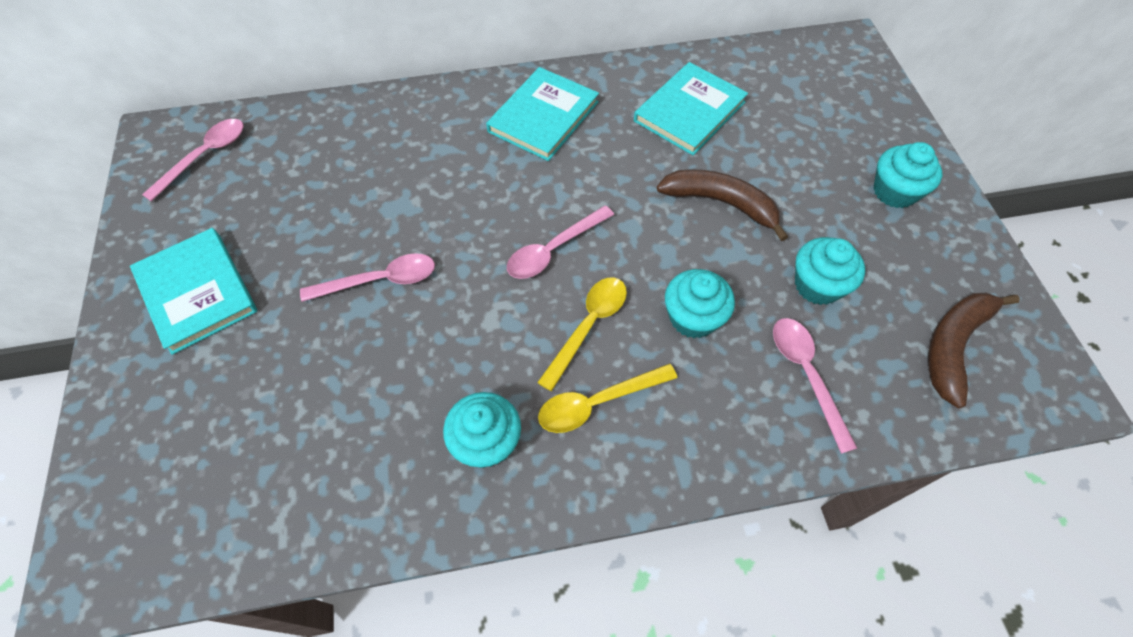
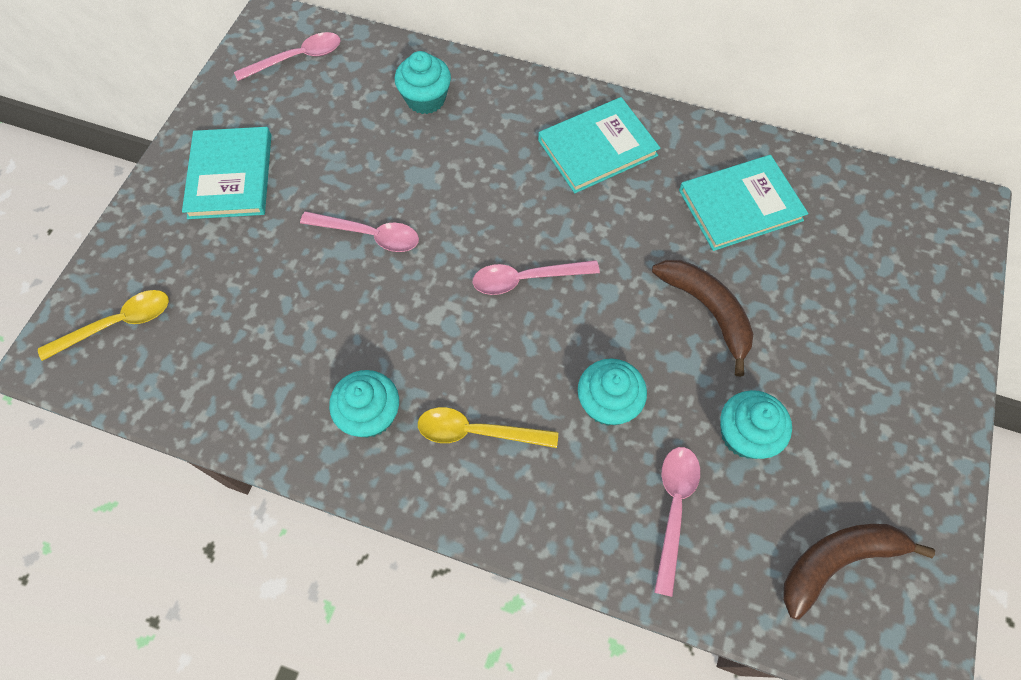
camera: 30 degrees right, 5 degrees up
yellow spoon [537,277,627,391] -> yellow spoon moved to [38,290,169,361]
turquoise cupcake [873,142,942,208] -> turquoise cupcake moved to [395,51,451,114]

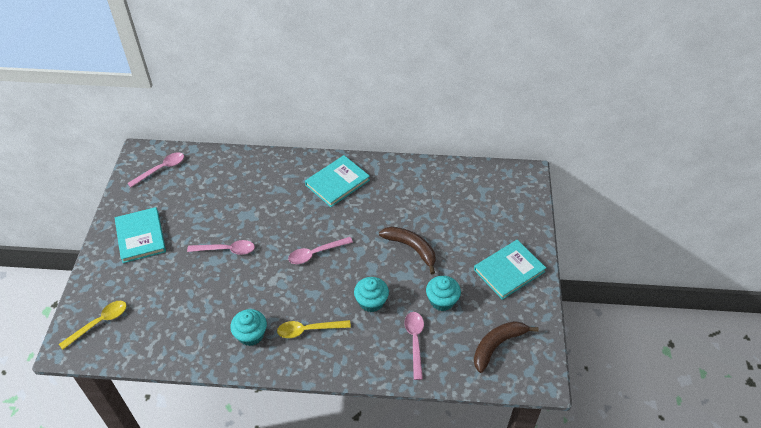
camera: 15 degrees left, 15 degrees down
turquoise cupcake [395,51,451,114] -> none
turquoise book [679,155,808,251] -> turquoise book moved to [474,240,546,300]

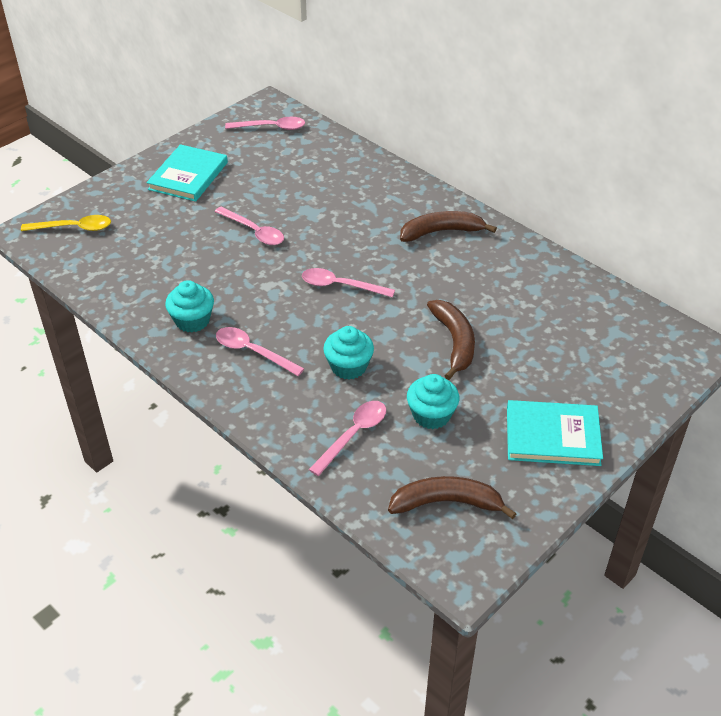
camera: 40 degrees right, 5 degrees down
yellow spoon [277,320,351,338] -> pink spoon [216,327,305,376]
turquoise book [305,155,370,207] -> brown banana [400,211,497,242]

